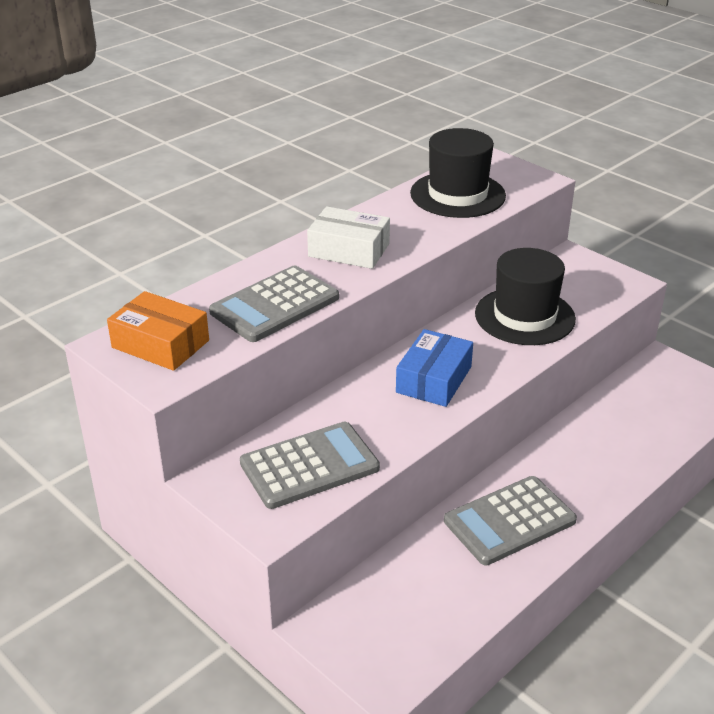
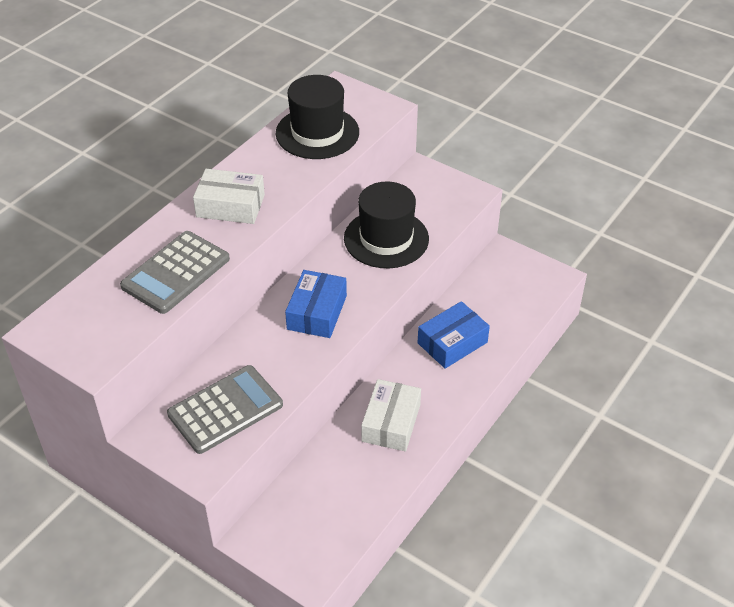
camera: 10 degrees left, 10 degrees up
orange box [107,291,209,371] -> none
grey calculator [444,476,577,565] -> white box [361,379,421,451]
none -> blue box [418,301,490,369]

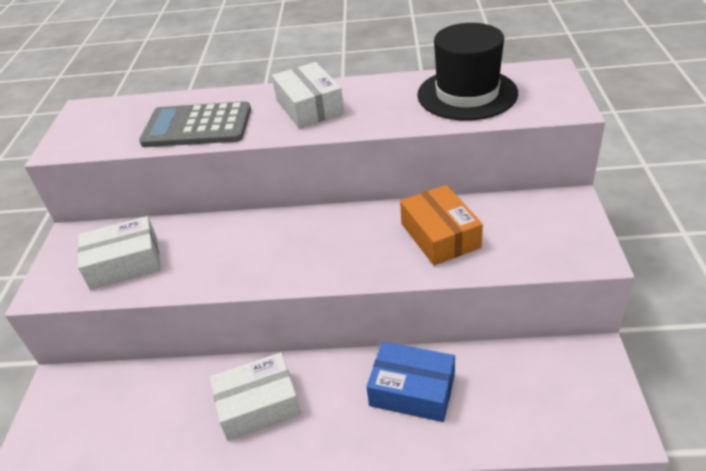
camera: 60 degrees right, 5 degrees down
grey calculator [167,365,283,454] -> white box [78,216,161,290]
blue box [285,270,347,338] -> none
black hat [344,182,429,268] -> orange box [400,185,483,266]

